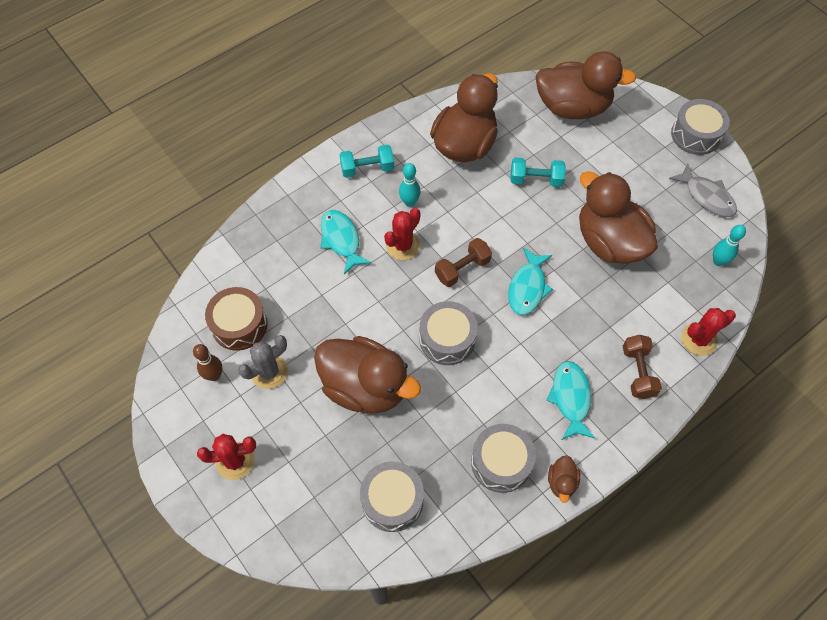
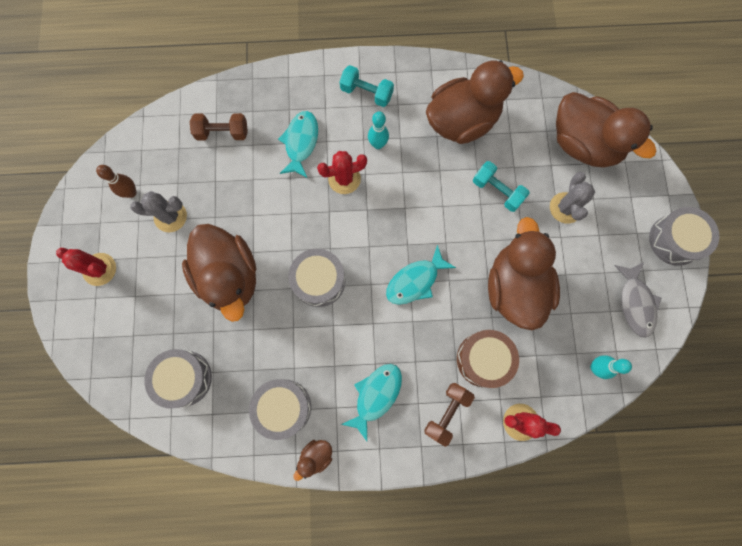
camera: 35 degrees right, 15 degrees up
brown drum [205,287,268,351] -> brown drum moved to [457,330,519,388]
brown dumbbell [435,238,492,287] -> brown dumbbell moved to [190,113,248,140]
none -> grey cactus [550,172,595,224]

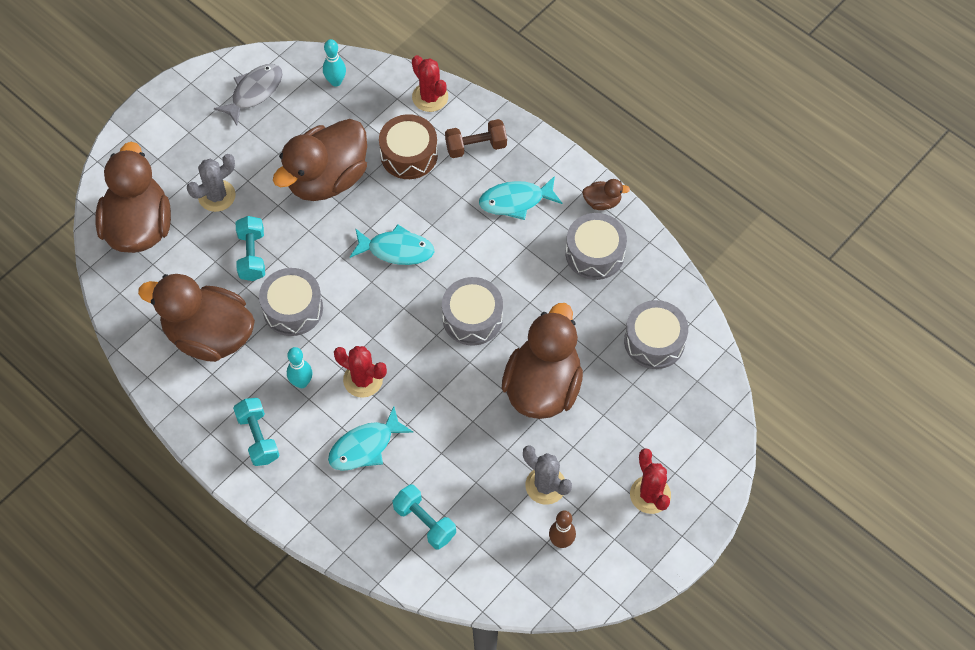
camera: 135 degrees left, 15 degrees down
brown dumbbell [190,113,248,140] -> turquoise dumbbell [393,485,456,549]
grey drum [649,207,719,266] -> grey drum moved to [259,268,323,336]

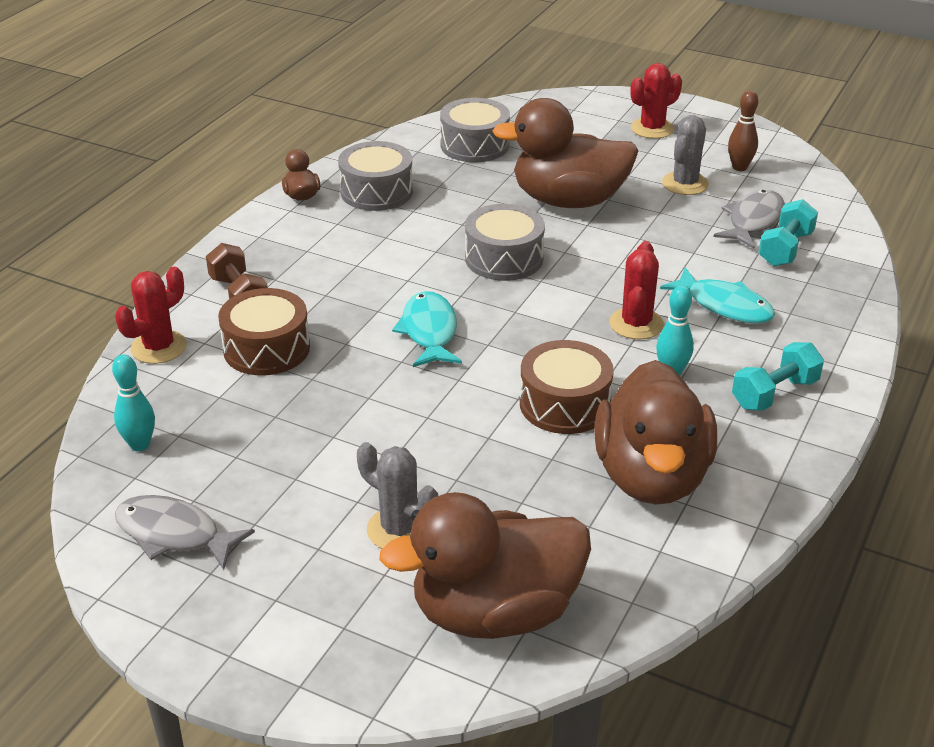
camera: 105 degrees left, 25 degrees down
turquoise dumbbell [236,216,265,281] -> none
grey drum [259,268,323,336] -> brown drum [520,340,614,434]
brown duck [273,119,367,201] -> none
turquoise fish [479,176,562,220] -> none
none -> grey fish [713,190,785,249]

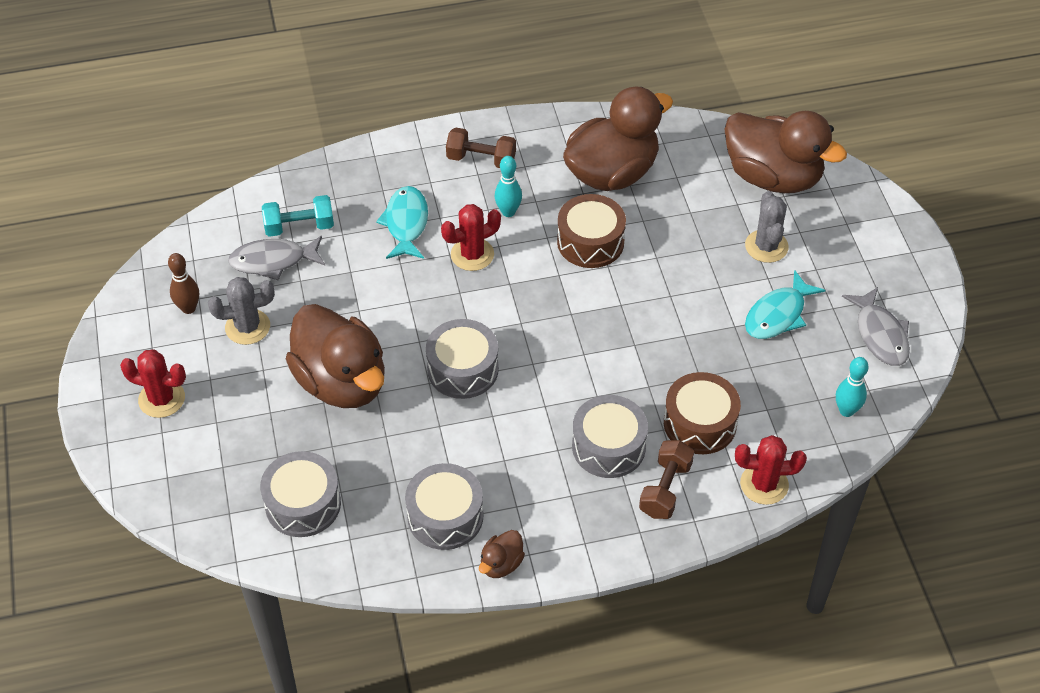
camera: 130 degrees left, 15 degrees up
turquoise fish [392,291,462,367] -> turquoise fish moved to [745,270,825,339]
turquoise dumbbell [732,342,824,411] -> brown dumbbell [446,127,516,168]
none -> grey drum [572,395,648,478]

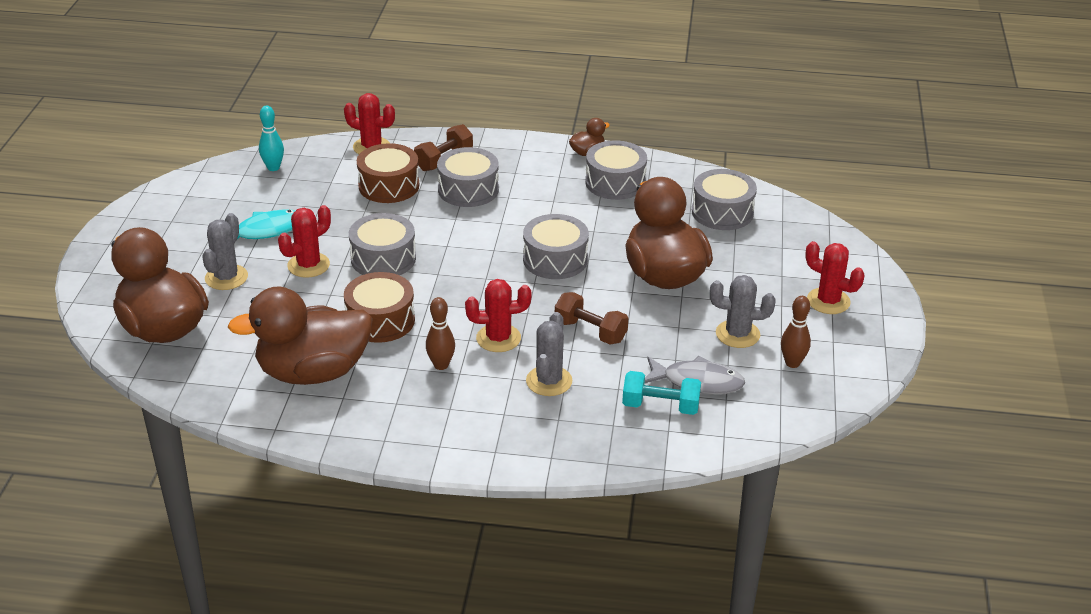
camera: 160 degrees left, 15 degrees down
turquoise fish [376,186,428,259] -> grey cactus [526,312,572,396]
brown dumbbell [446,127,516,168] -> brown dumbbell moved to [555,292,628,344]
turquoise bowling pin [495,156,522,217] -> brown bowling pin [426,297,455,370]
grey fish [842,287,910,366] -> none
none -> red cactus [278,205,331,278]
none -> grey drum [349,213,416,275]

